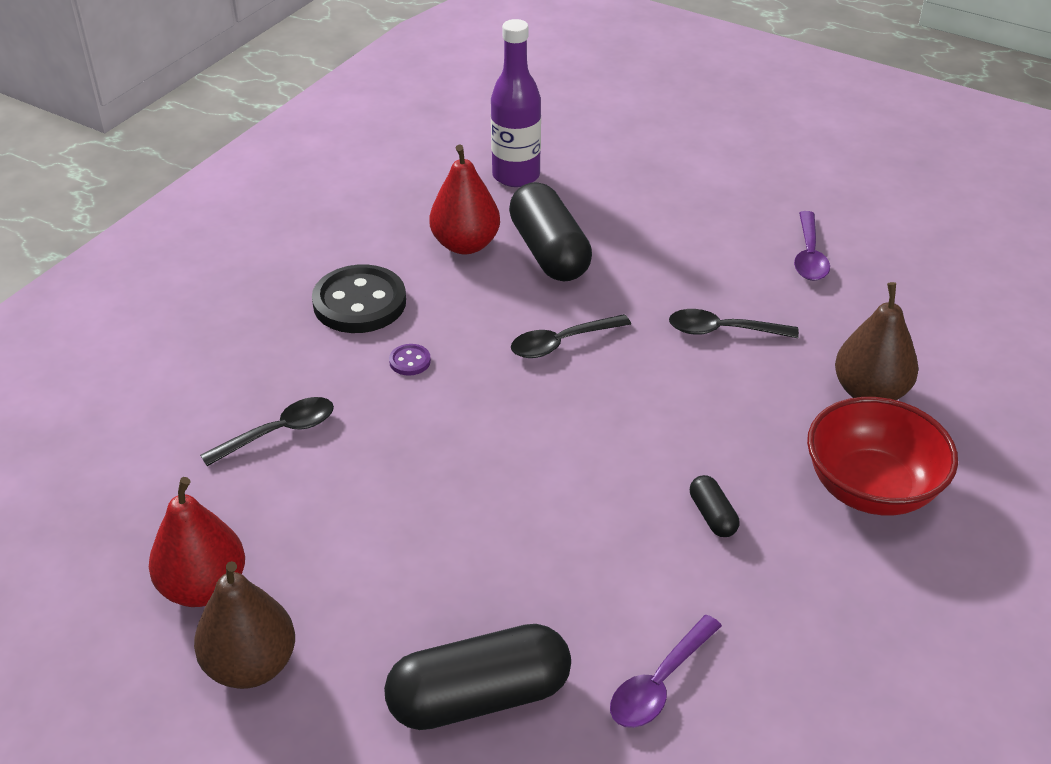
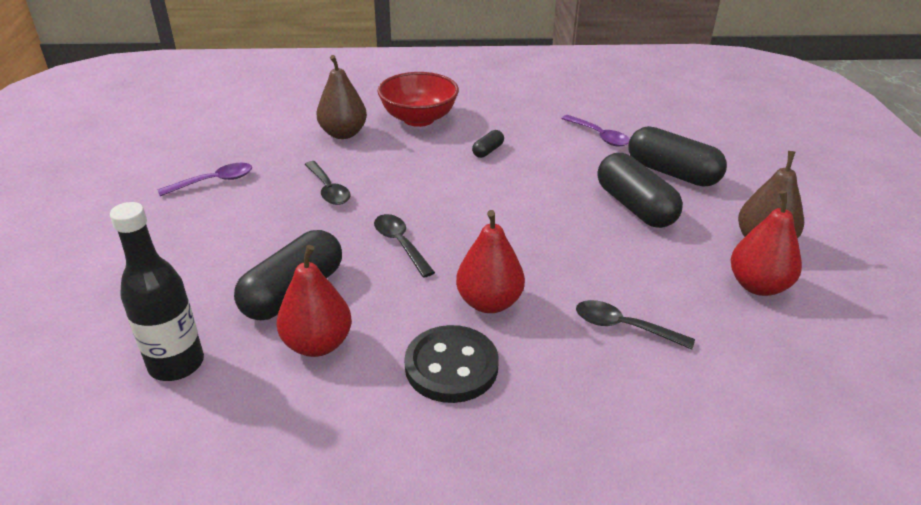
camera: 125 degrees left, 5 degrees down
purple button [389,344,431,376] -> red pear [456,210,525,313]
purple bottle [491,19,541,187] -> black bottle [110,202,204,381]
black spoon [511,314,631,358] -> black spoon turned 150 degrees counterclockwise [374,214,435,278]
purple spoon [610,615,722,728] -> purple spoon turned 45 degrees clockwise [561,115,630,147]
none -> black capsule [598,153,683,228]

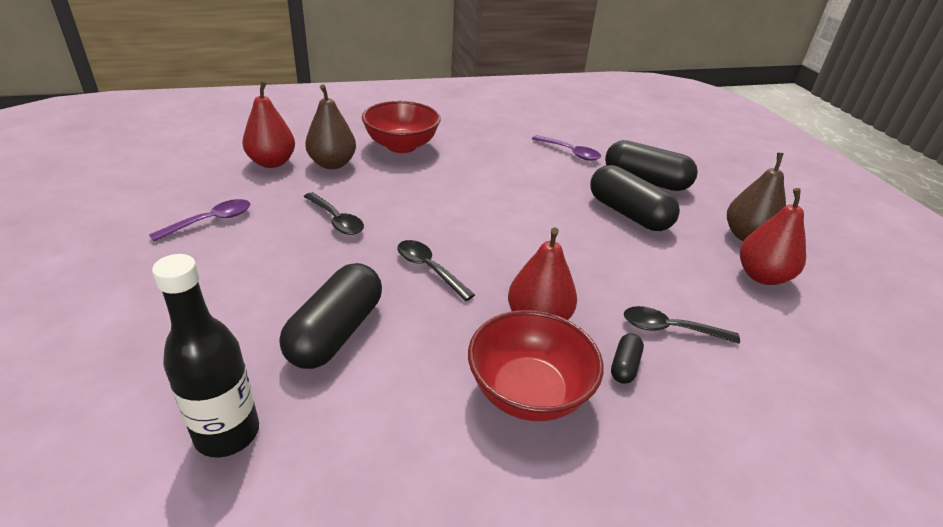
camera: 15 degrees left, 0 degrees up
red pear [277,245,352,357] -> red pear moved to [242,81,295,168]
black button [404,325,499,403] -> red bowl [468,310,603,421]
black capsule [472,130,504,158] -> black capsule moved to [611,333,644,384]

